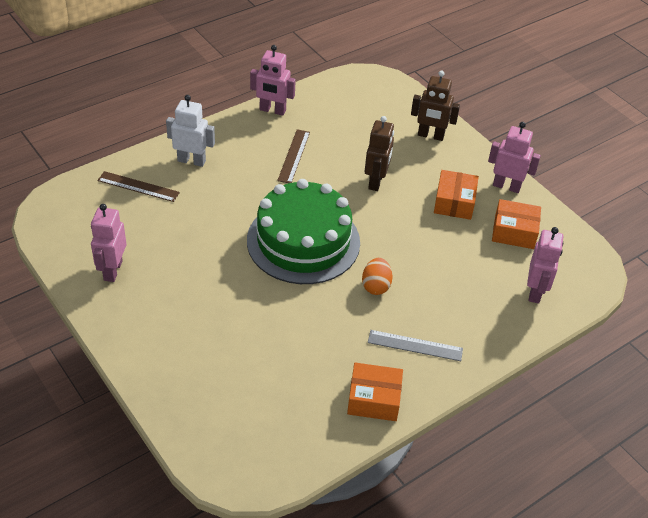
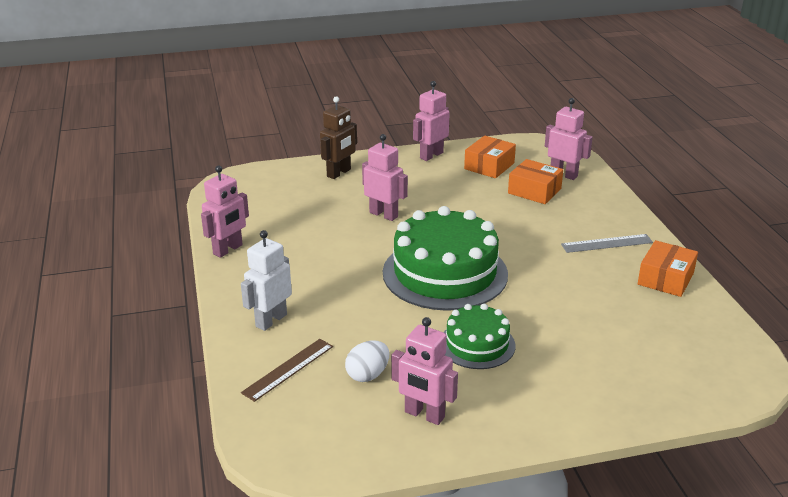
camera: 65 degrees left, 15 degrees down
brown ruler [277,129,310,183] -> none
orange egg [362,258,393,295] -> none
brown robot [365,116,394,191] -> pink robot [362,134,408,221]
grey ruler [368,330,463,361] -> grey ruler turned 45 degrees clockwise [561,234,653,253]
orange box [434,170,479,220] -> orange box moved to [508,159,563,204]
none -> white egg [345,341,389,382]
none -> green cake [444,304,516,369]

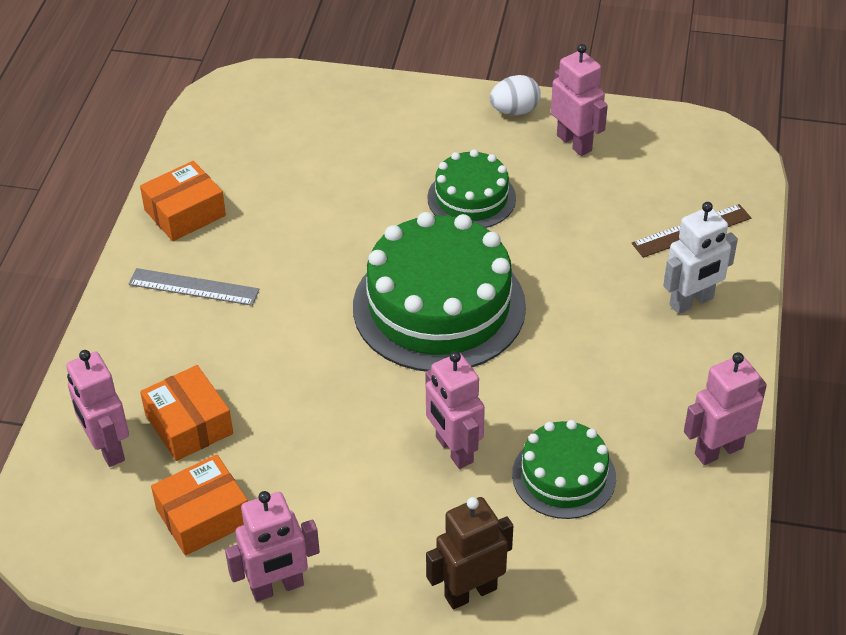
camera: 155 degrees left, 15 degrees up
white egg [345,341,389,382] -> white egg moved to [490,75,541,115]
none -> green cake [512,420,616,519]

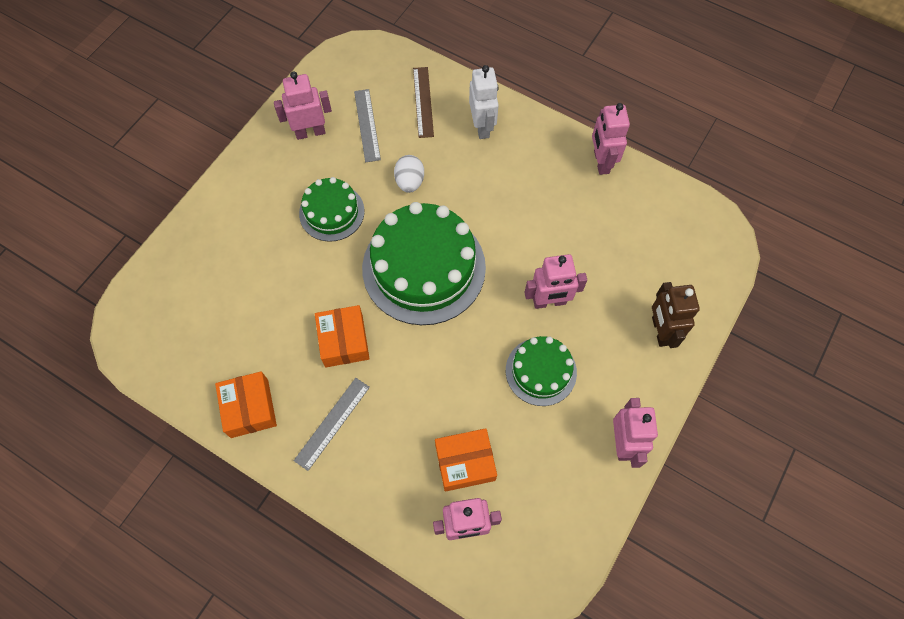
camera: 70 degrees left, 20 degrees up
orange box [151,454,248,556] -> orange box moved to [315,305,370,368]
white egg [490,75,541,115] -> white egg moved to [394,155,424,193]
green cake [512,420,616,519] -> green cake moved to [506,336,577,406]
none -> grey ruler [354,89,381,162]

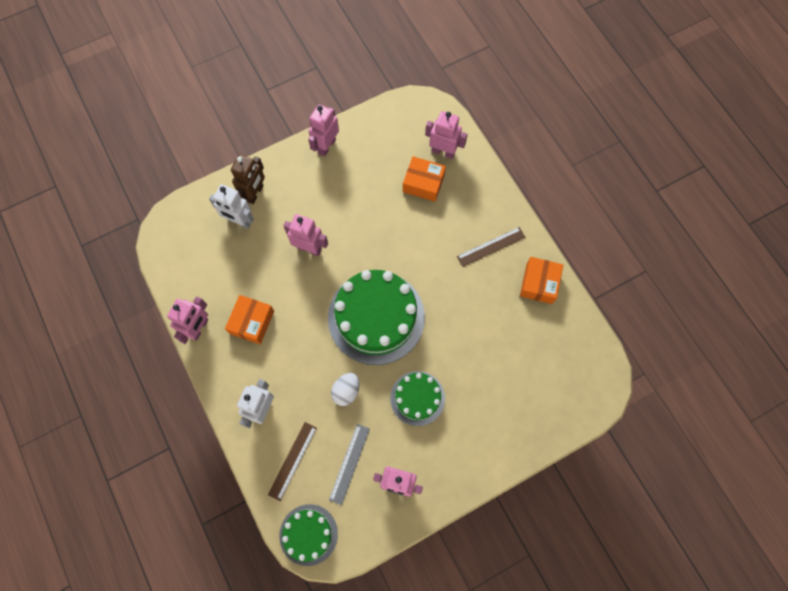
camera: 150 degrees left, 5 degrees up
grey ruler [294,378,370,471] -> brown ruler [457,227,525,267]
orange box [315,305,370,368] -> orange box moved to [225,295,274,344]
green cake [506,336,577,406] -> green cake moved to [279,504,338,566]
none -> white robot [209,184,254,229]

